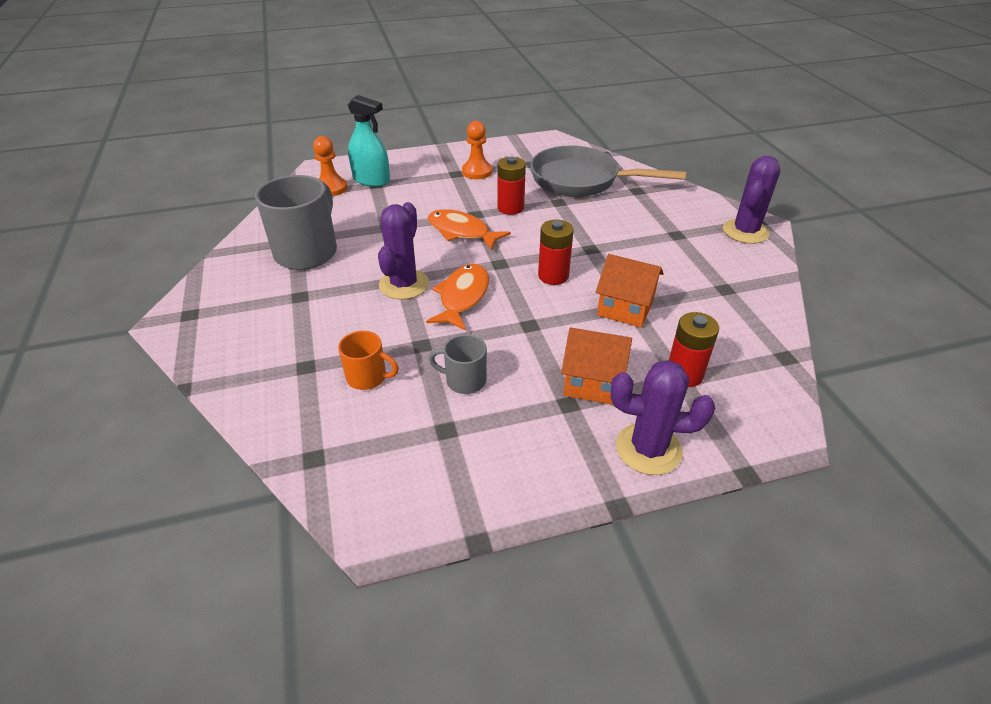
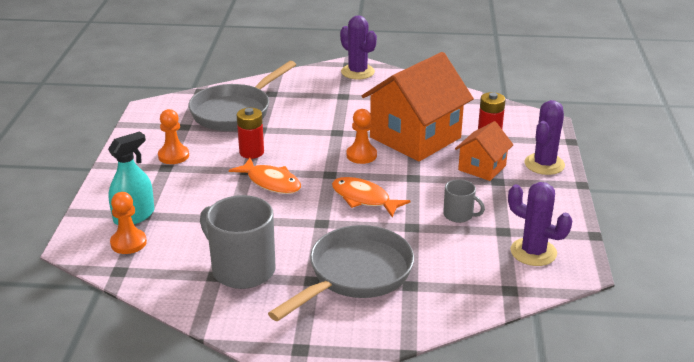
camera: 70 degrees left, 10 degrees down
orange mug [338,331,399,390] -> none
purple cactus [378,202,429,300] -> purple cactus moved to [508,182,572,266]
orange fish [428,209,511,250] -> orange fish turned 105 degrees counterclockwise [229,158,301,194]
grey mug [429,334,487,394] -> grey mug turned 90 degrees counterclockwise [443,179,485,223]
red battery [538,220,574,285] -> orange pawn [346,109,377,164]
orange house [596,254,664,328] -> orange house [362,52,474,161], size x1.94
none -> grey pan [268,225,414,321]

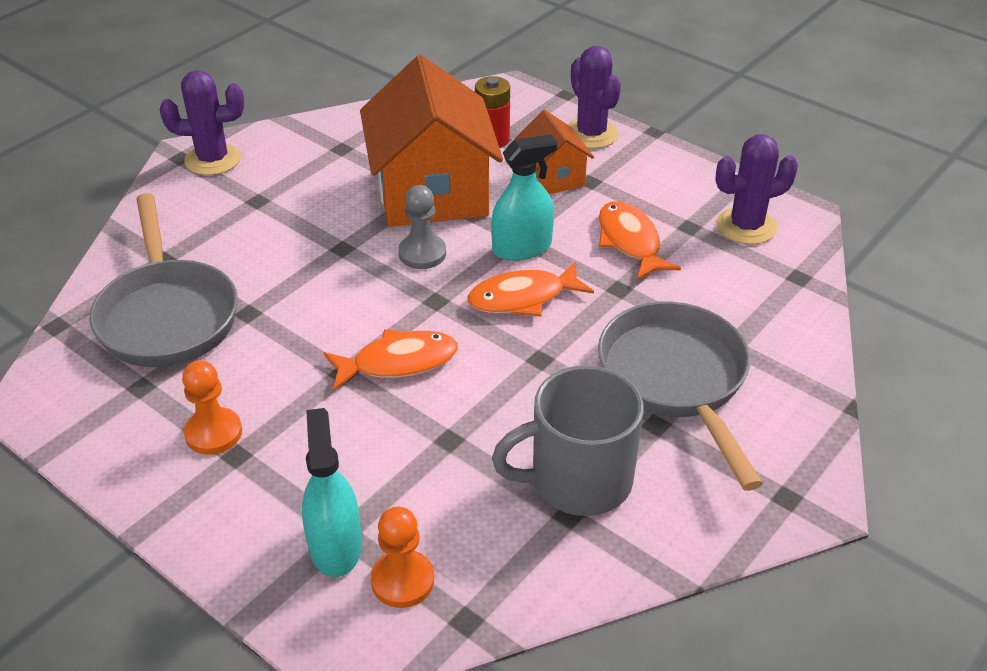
camera: 55 degrees left, 10 degrees up
red battery [237,108,264,159] -> none
orange pawn [346,109,377,164] -> grey pawn [398,185,446,269]
grey mug [443,179,485,223] -> orange fish [599,201,681,280]
none -> turquoise spray bottle [491,134,558,261]

